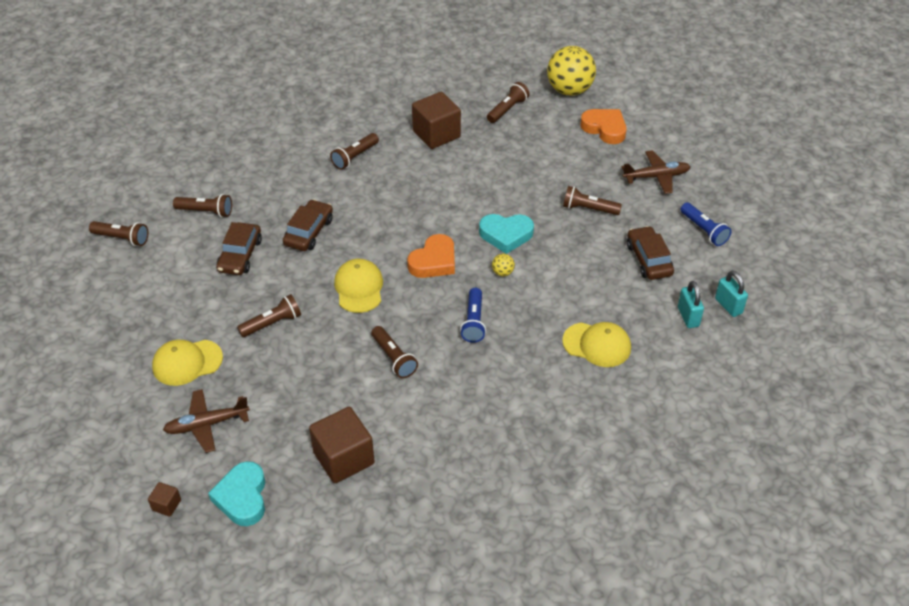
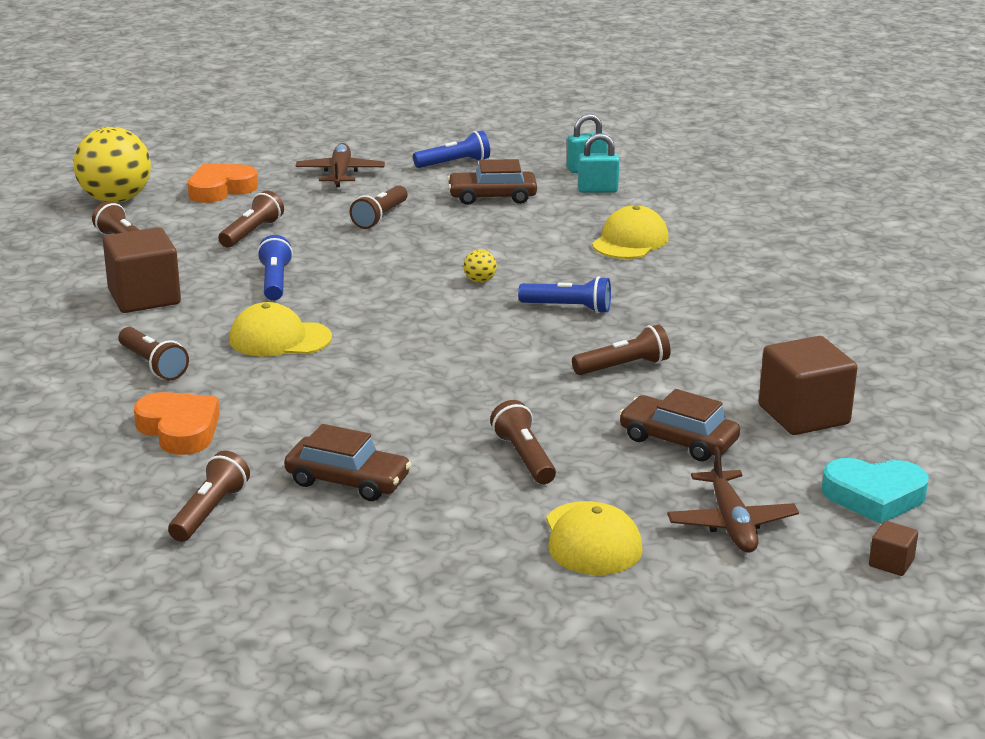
camera: 80 degrees left, 20 degrees down
brown flashlight [89,221,148,246] -> brown flashlight moved to [218,191,284,248]
brown car [283,199,333,251] -> brown car moved to [619,389,740,461]
yellow cap [334,259,383,313] -> yellow cap moved to [229,302,332,357]
orange heart [407,234,455,278] -> orange heart moved to [134,392,220,455]
turquoise heart [479,214,534,254] -> none
none -> blue flashlight [257,235,293,301]

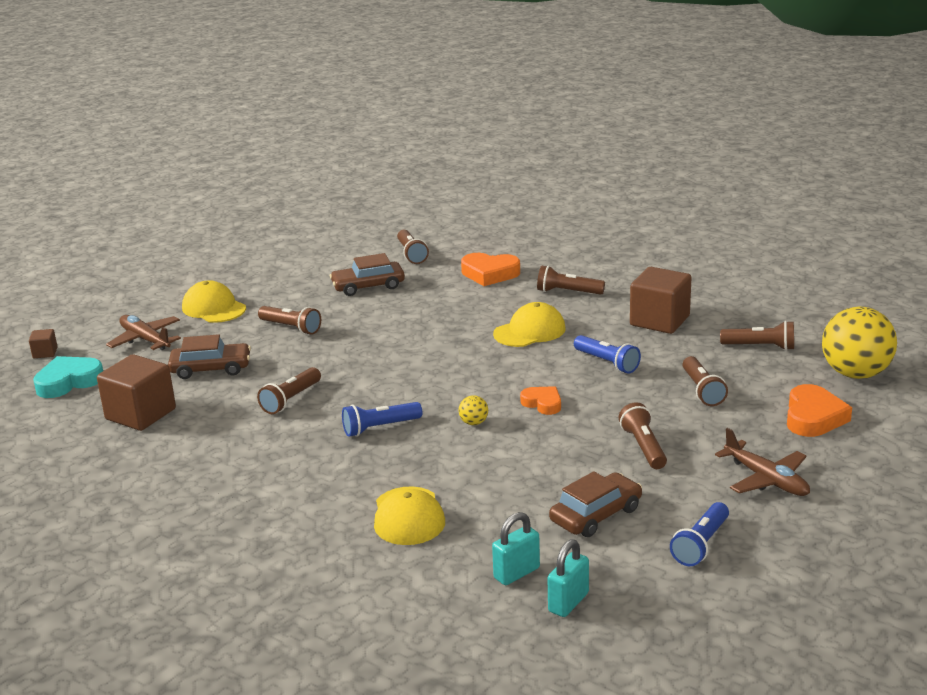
camera: 145 degrees right, 0 degrees up
none -> orange heart [520,386,561,415]

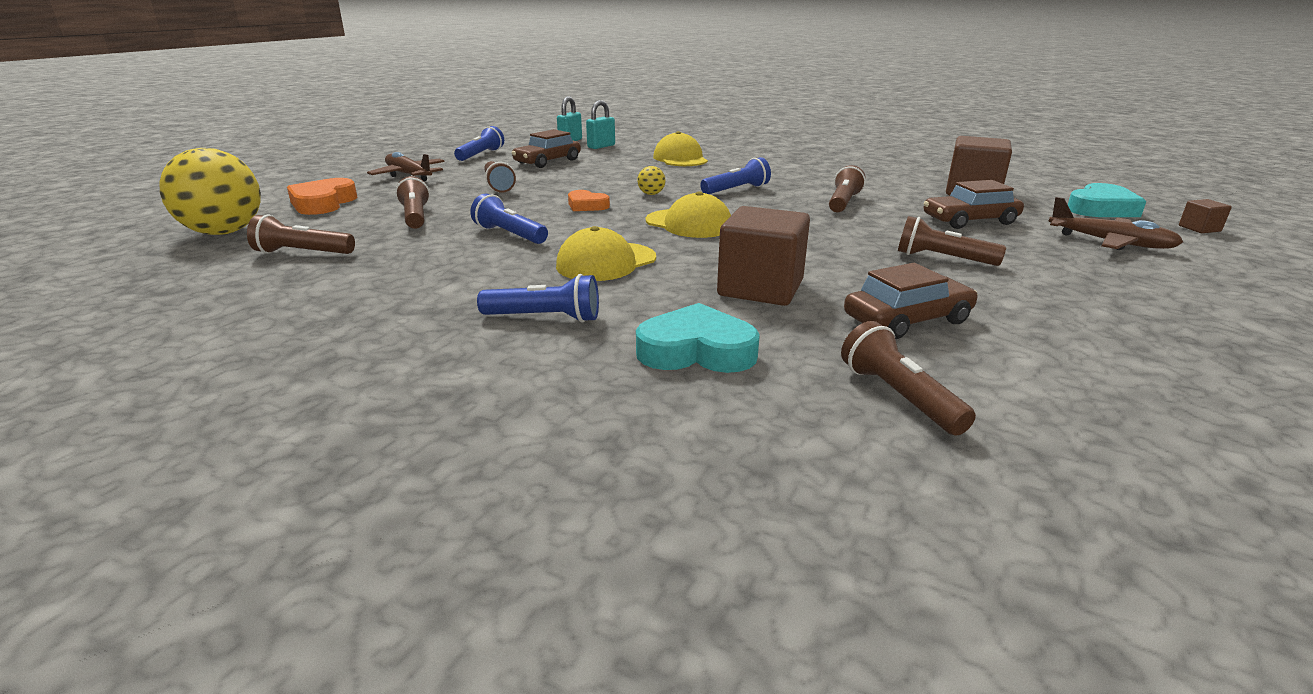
camera: 170 degrees right, 0 degrees up
yellow cap [182,280,246,323] -> yellow cap moved to [646,191,731,238]
orange heart [461,253,520,286] -> turquoise heart [636,303,760,373]
brown flashlight [537,265,605,295] -> blue flashlight [477,274,599,323]
brown cube [630,267,692,334] -> brown cube moved to [717,206,810,306]

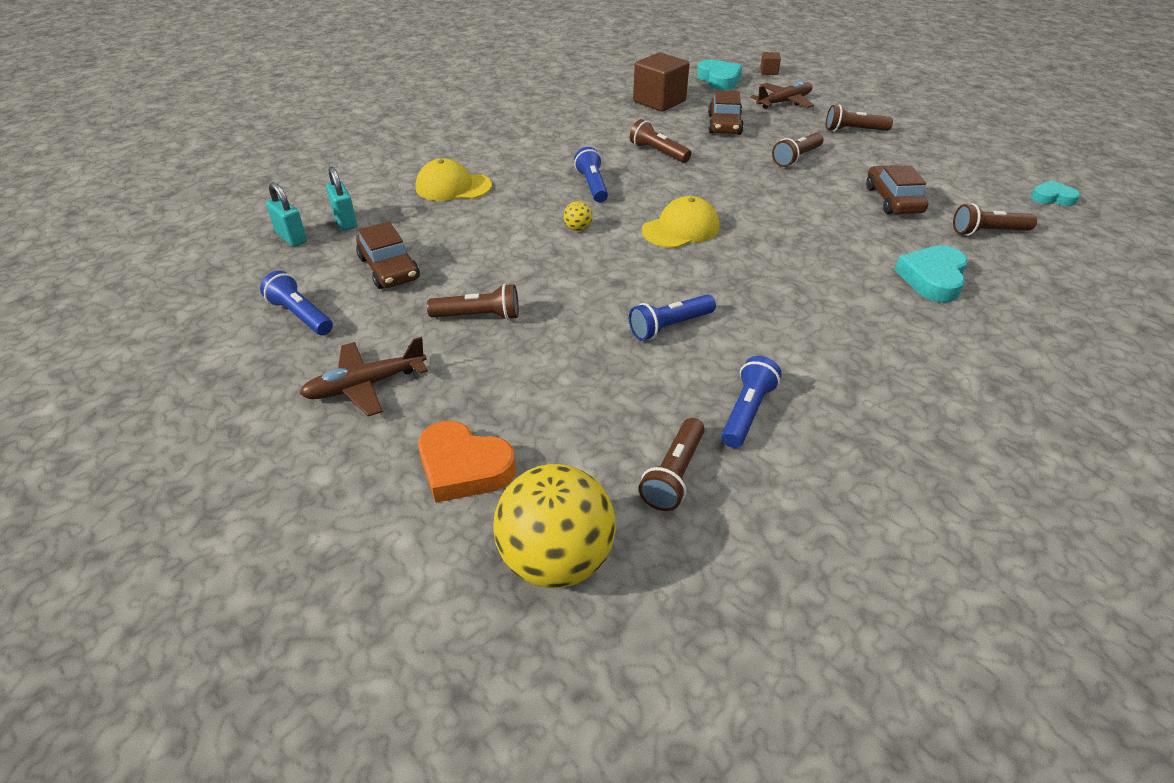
camera: 70 degrees left, 15 degrees up
brown flashlight [395,176,430,229] -> brown flashlight moved to [826,105,893,132]
blue flashlight [477,274,599,323] -> blue flashlight moved to [721,356,782,448]
yellow cap [556,226,656,281] -> none
orange heart [568,190,610,211] -> none
brown cube [717,206,810,306] -> none
none -> turquoise heart [1031,180,1080,206]

